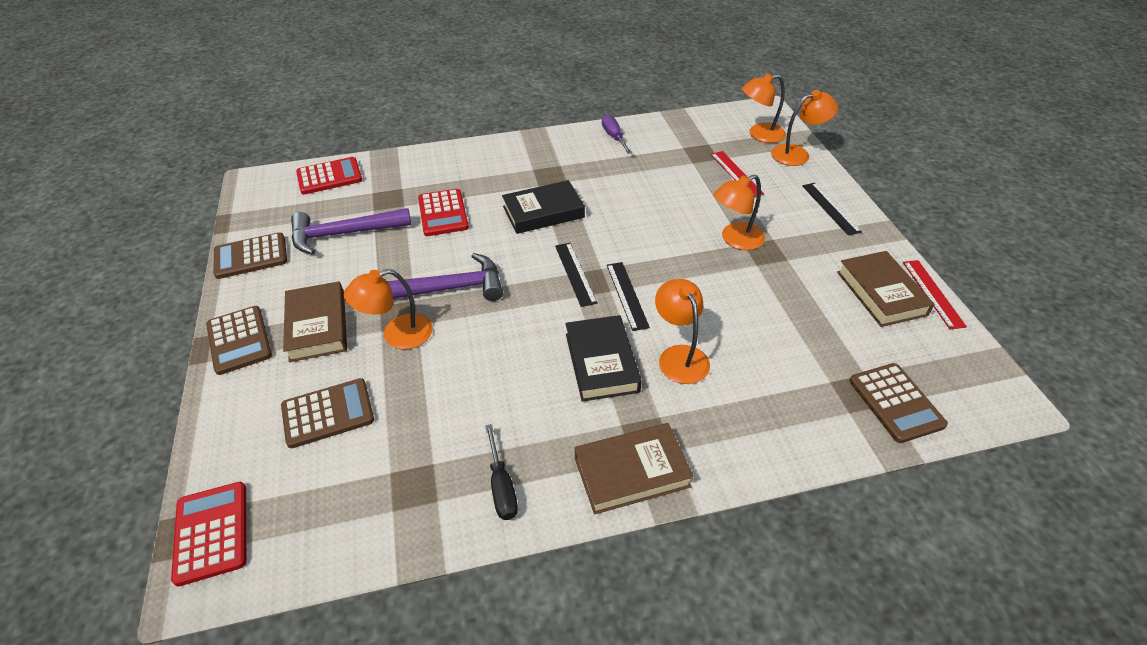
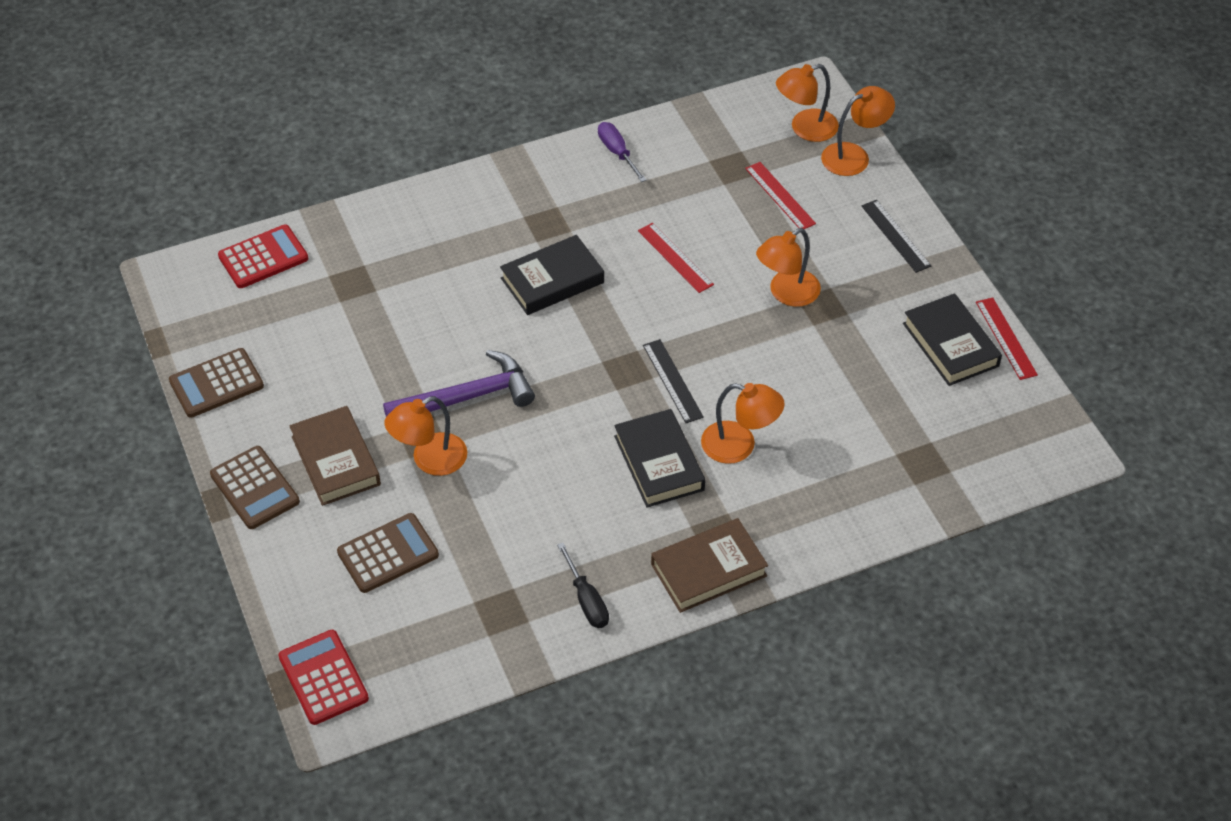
camera: 10 degrees left, 5 degrees up
purple hammer [291,208,411,255] -> none
red calculator [418,189,469,236] -> none
black ruler [555,243,597,307] -> none
orange lamp [655,279,710,384] -> orange lamp turned 135 degrees clockwise [701,383,785,464]
brown book [837,251,935,327] -> black book [903,293,1002,386]
brown calculator [849,363,948,443] -> none
none -> red ruler [638,223,714,293]

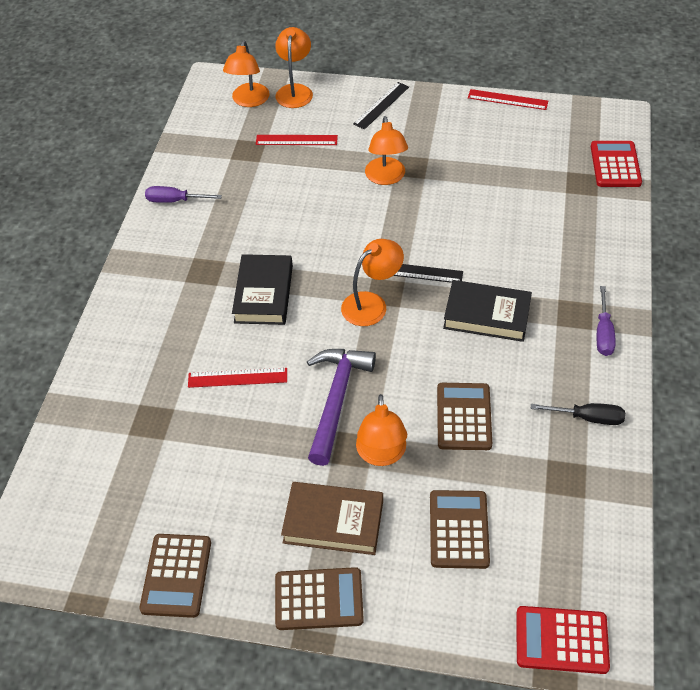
camera: 55 degrees left, 0 degrees up
red calculator [218,224,308,288] -> red calculator moved to [591,141,642,187]
red ruler [638,223,714,293] -> red ruler moved to [188,368,287,388]
brown book [651,518,768,613] -> purple screwdriver [597,286,616,356]
orange lamp [701,383,785,464] -> orange lamp moved to [341,239,404,326]
black ruler [862,200,931,273] -> black ruler turned 60 degrees counterclockwise [353,82,409,130]
black book [903,293,1002,386] -> none
none -> brown calculator [437,383,492,450]

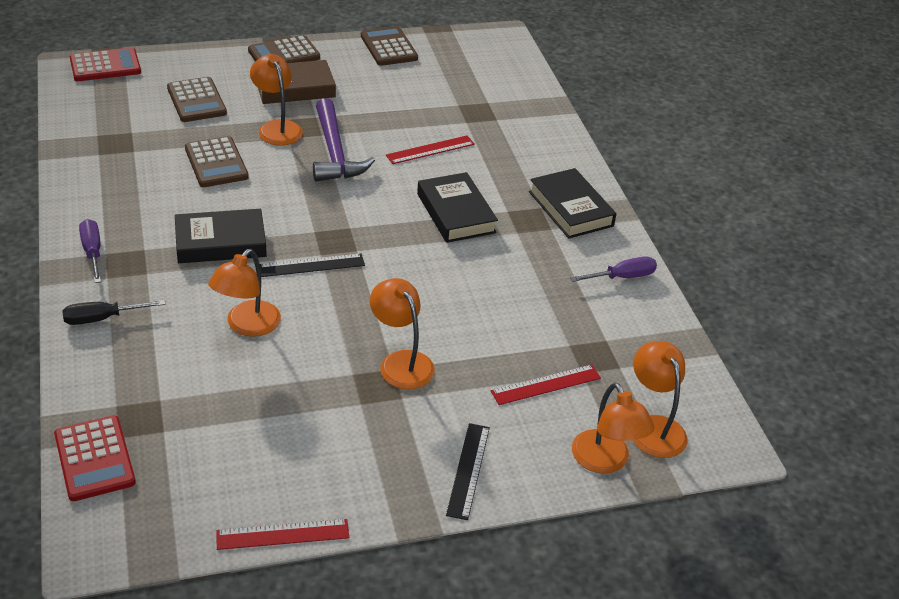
camera: 150 degrees right, 10 degrees down
orange lamp [341,239,404,326] -> orange lamp moved to [208,249,281,337]
black screwdriver [531,403,625,425] -> black screwdriver moved to [62,300,166,325]
none -> black book [529,168,616,239]

